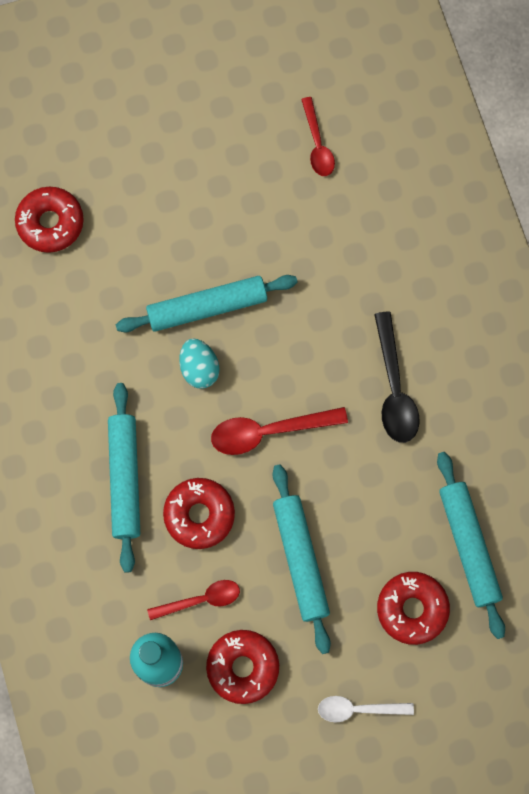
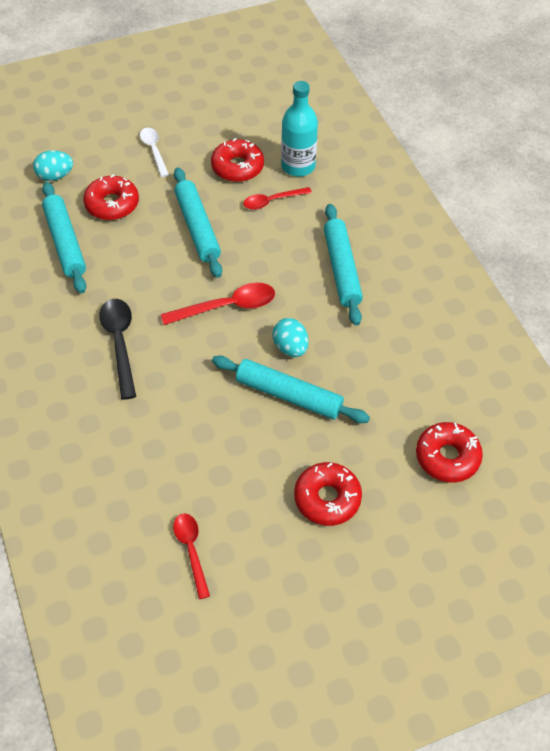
camera: 175 degrees right, 20 degrees down
turquoise rolling pin [116,275,298,333] -> turquoise rolling pin turned 45 degrees clockwise [212,355,370,423]
red donut [163,478,235,549] -> red donut moved to [294,462,362,526]
white spoon [318,696,414,722] -> white spoon turned 105 degrees counterclockwise [140,128,169,177]
none -> turquoise egg [33,150,73,181]

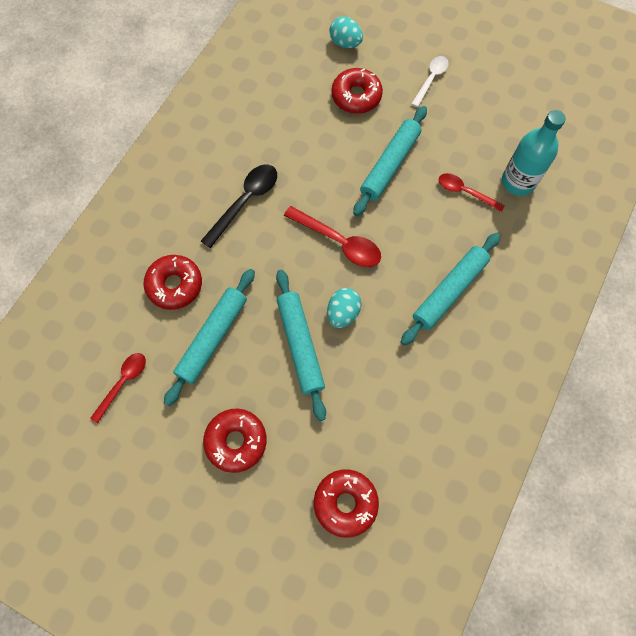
camera: 50 degrees right, 15 degrees up
turquoise rolling pin [42,182,86,294] -> turquoise rolling pin moved to [164,269,255,406]
red donut [211,138,264,182] -> red donut moved to [144,255,202,310]

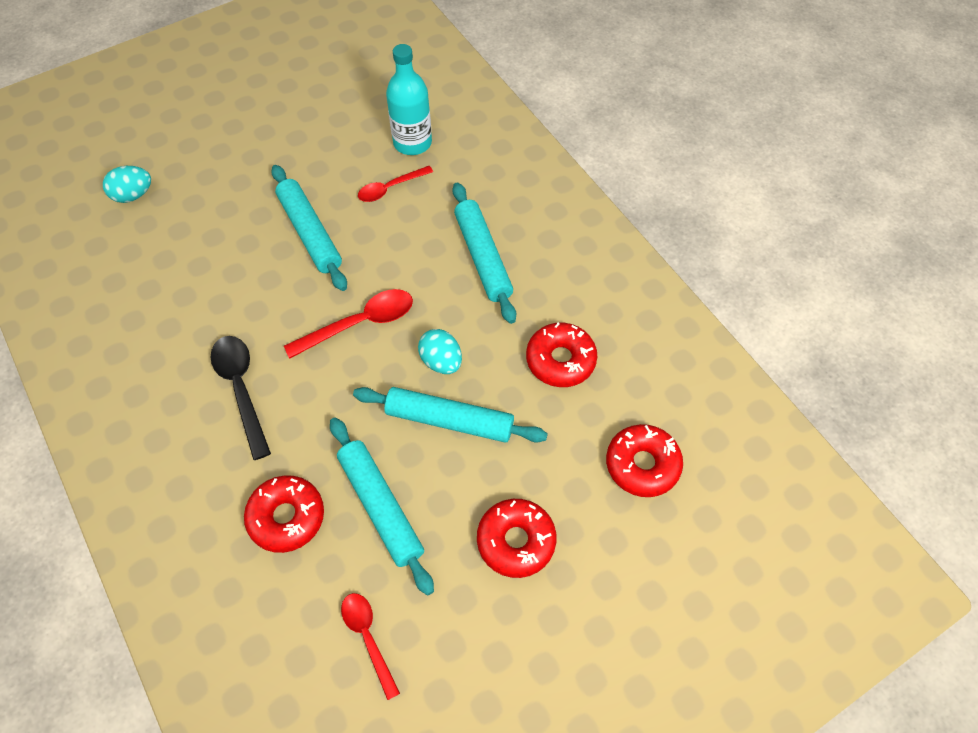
camera: 60 degrees left, 10 degrees down
red donut [331,68,383,114] -> red donut moved to [526,323,597,387]
white spoon [411,56,449,107] -> none

